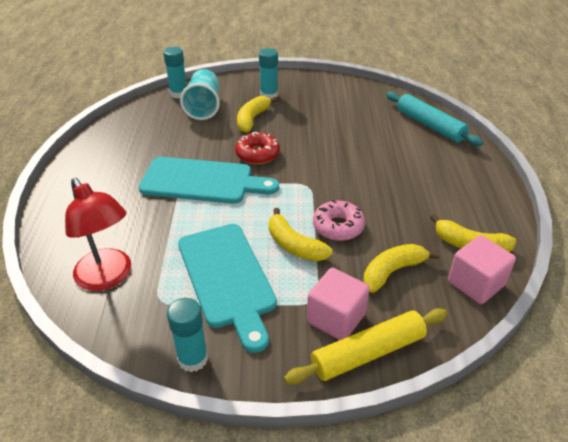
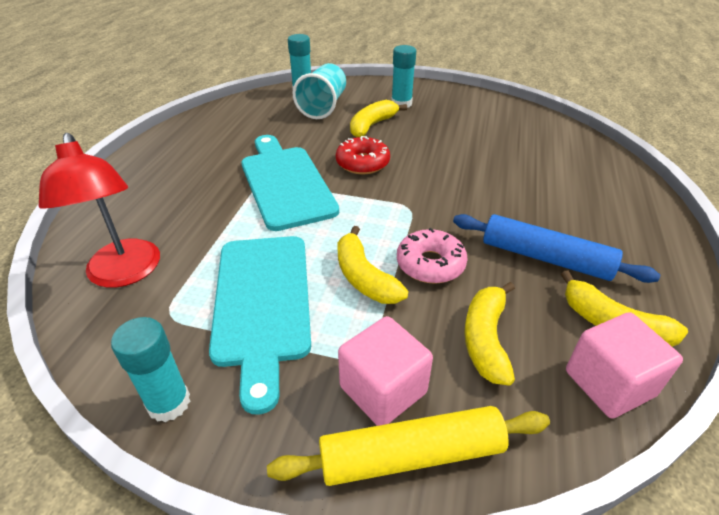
camera: 15 degrees right, 0 degrees up
turquoise cutting board [139,157,279,204] -> turquoise cutting board turned 135 degrees counterclockwise [241,135,339,231]
yellow banana [363,244,440,293] -> yellow banana turned 60 degrees counterclockwise [464,282,515,386]
turquoise rolling pin [386,92,483,146] -> none
none -> blue rolling pin [453,214,660,283]

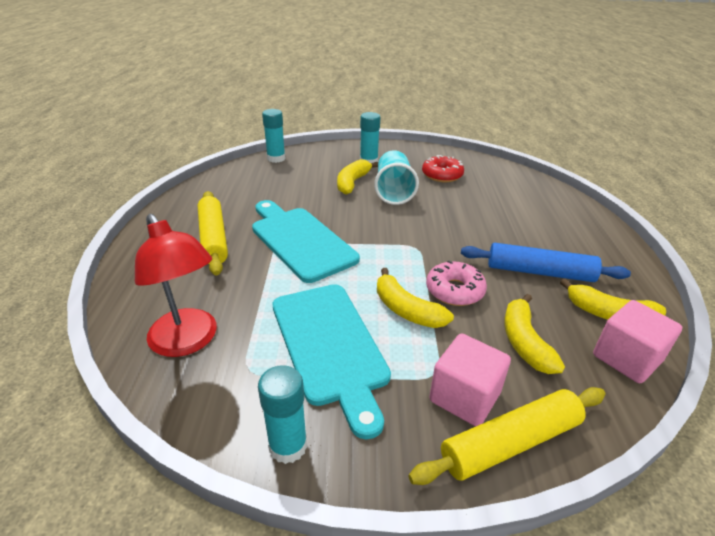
camera: 15 degrees left, 5 degrees down
turquoise cup [293,63,346,119] -> turquoise cup moved to [374,150,419,205]
red donut [336,136,390,174] -> red donut moved to [422,155,464,182]
none -> yellow rolling pin [198,191,228,275]

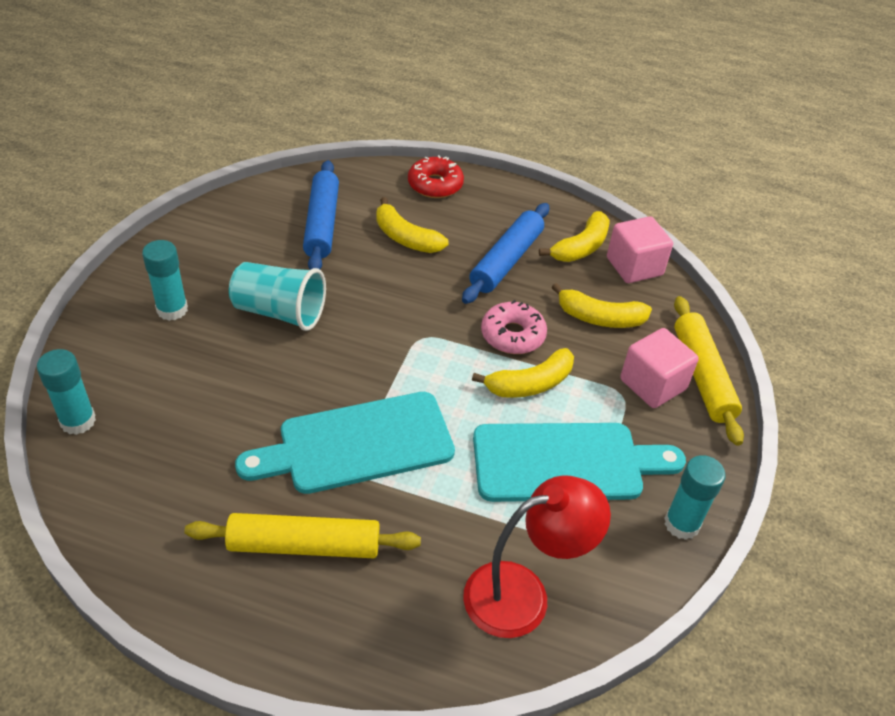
camera: 75 degrees left, 10 degrees up
yellow banana [337,159,378,194] -> yellow banana moved to [376,197,449,253]
red donut [422,155,464,182] -> red donut moved to [408,155,464,198]
none -> blue rolling pin [303,160,339,270]

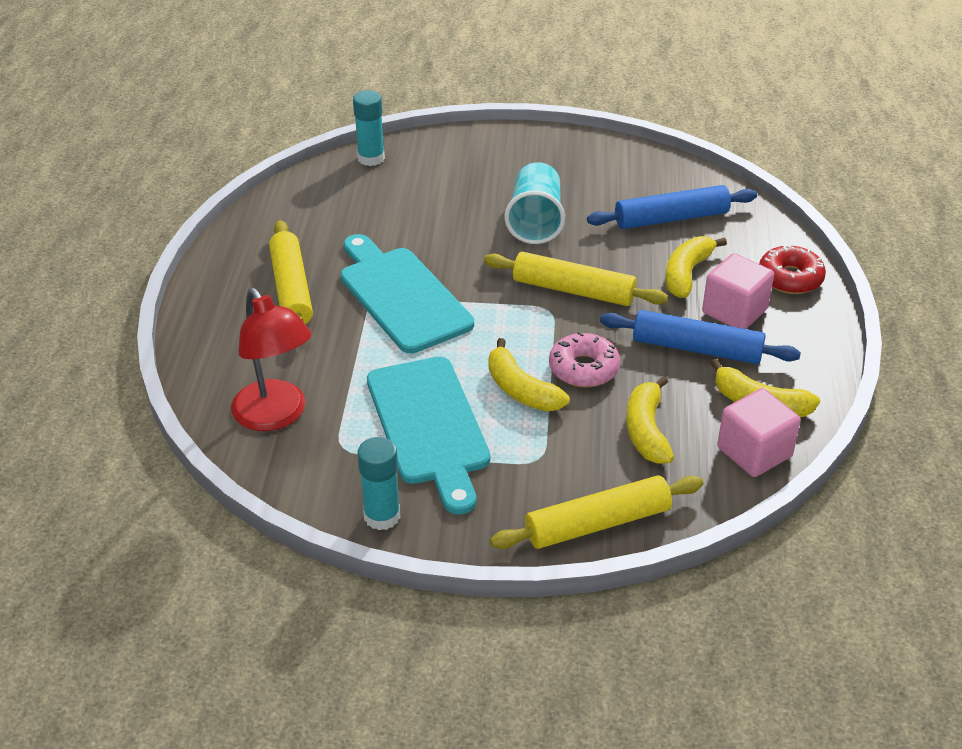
camera: 80 degrees right, 5 degrees down
turquoise glue stick [142,240,188,321] -> none
pink cube [620,328,699,408] -> pink cube moved to [702,253,774,329]
none -> yellow rolling pin [484,252,668,306]

